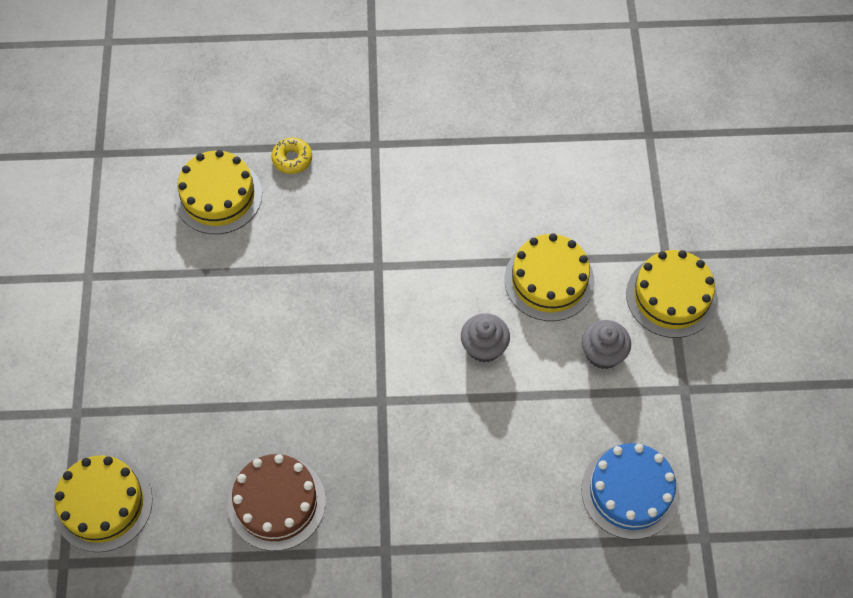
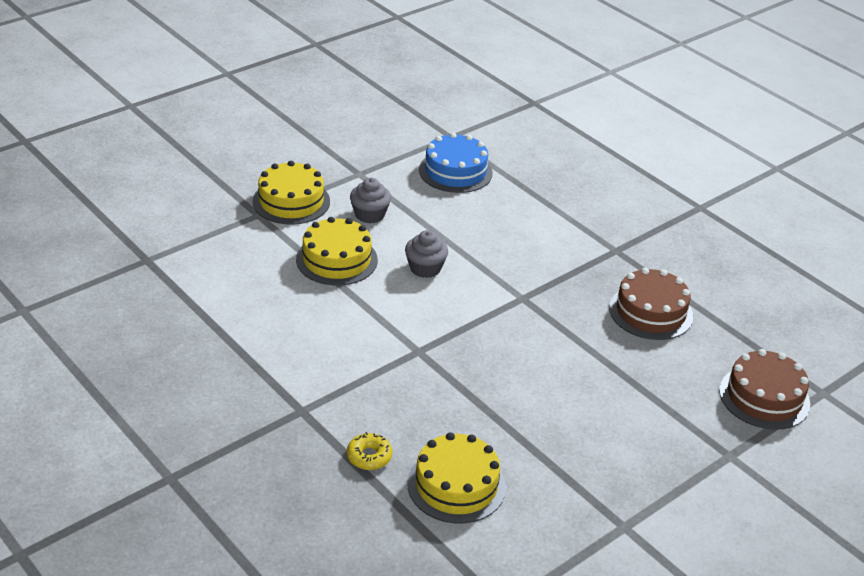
camera: 130 degrees left, 25 degrees down
yellow cake [54,455,153,552] -> brown cake [719,349,810,430]

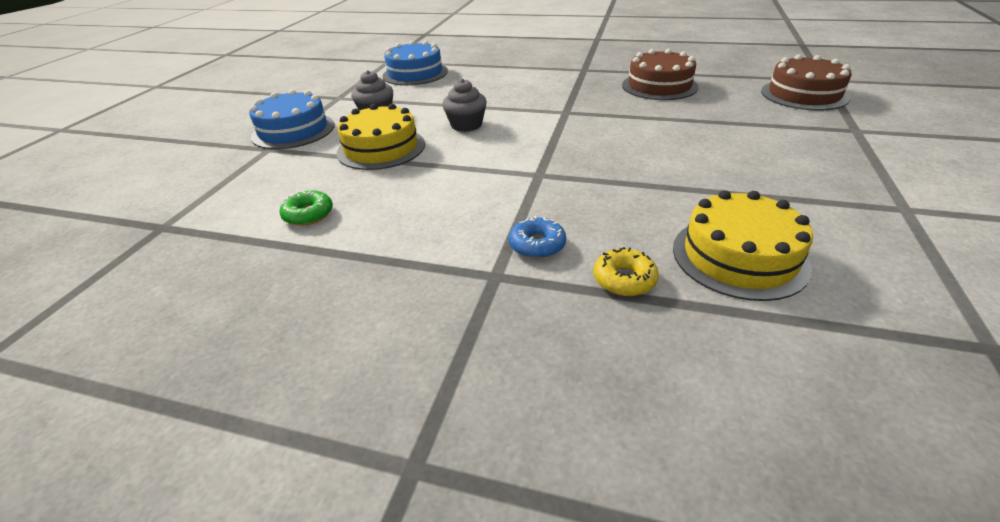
camera: 30 degrees left, 0 degrees up
yellow cake [252,161,330,225] -> blue cake [249,89,335,149]
none -> green donut [279,191,333,226]
none -> blue donut [509,216,566,259]

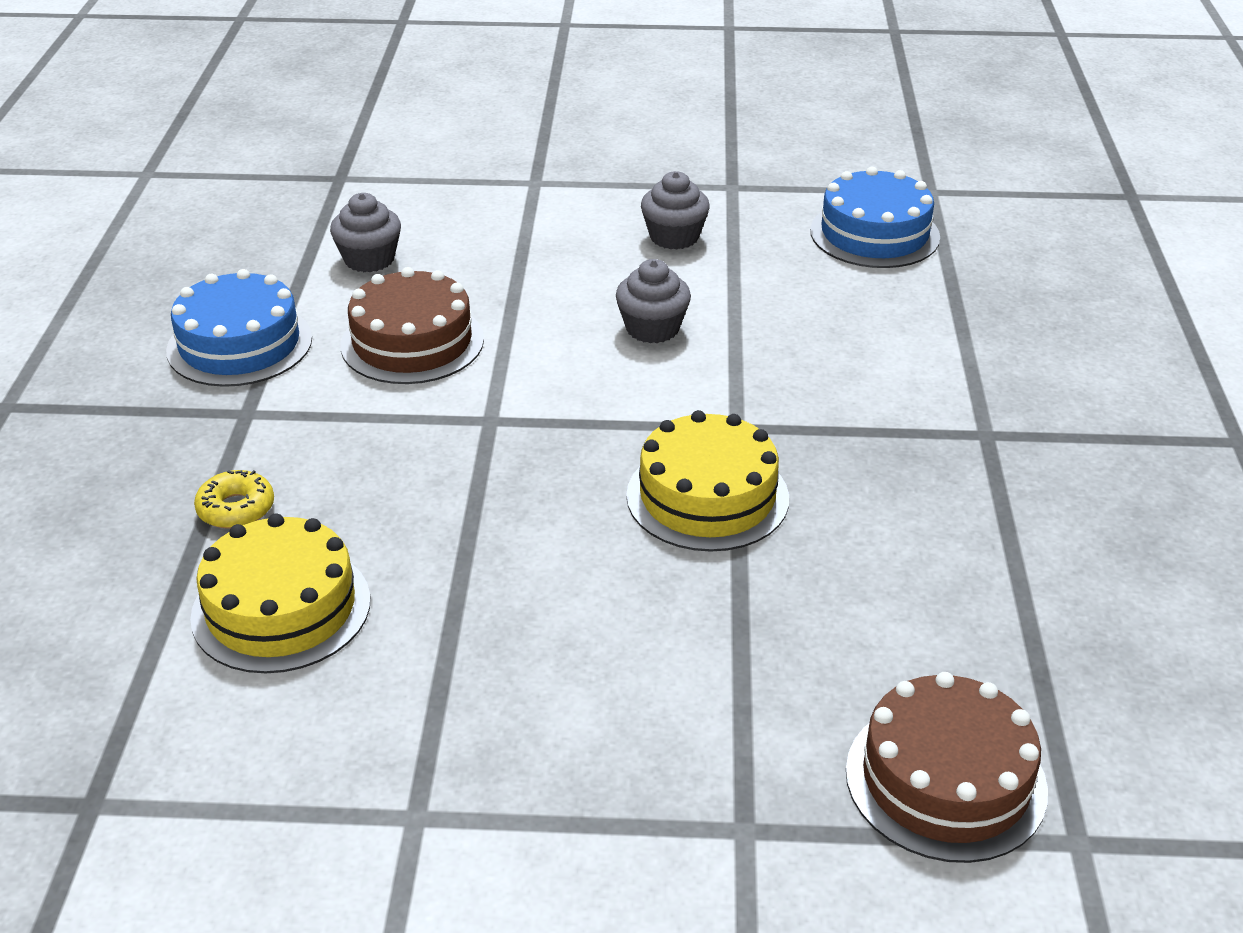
camera: 75 degrees right, 0 degrees up
blue cake [249,89,335,149] -> blue cake moved to [166,269,312,387]
green donut [279,191,333,226] -> grey cupcake [330,193,401,272]
yellow cake [337,104,425,170] -> yellow cake moved to [626,410,789,551]
blue donut [509,216,566,259] -> none
brown cake [622,49,698,100] -> brown cake moved to [340,267,484,384]

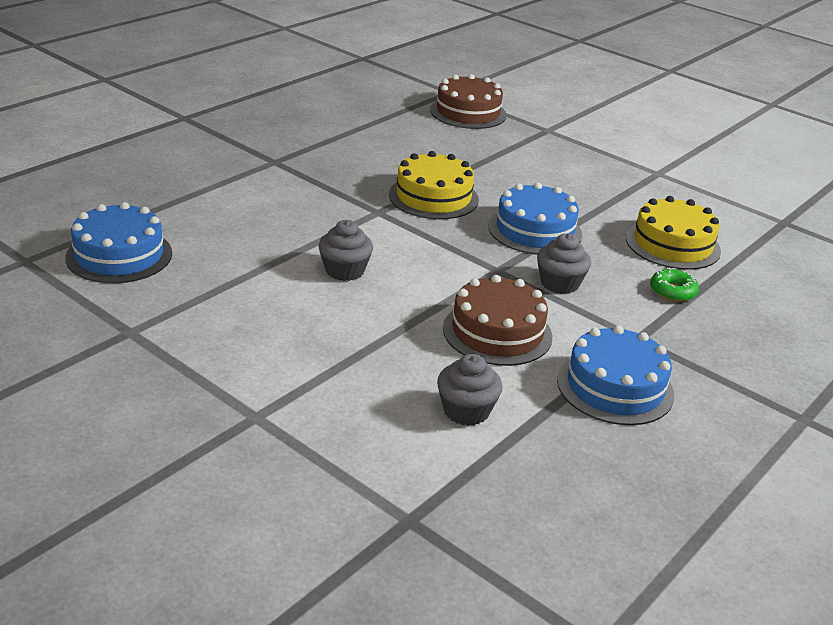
camera: 145 degrees left, 5 degrees down
yellow donut [194,470,274,529] -> green donut [650,268,699,302]
grey cupcake [641,171,710,250] -> grey cupcake moved to [537,233,591,294]
none -> blue cake [489,182,582,255]

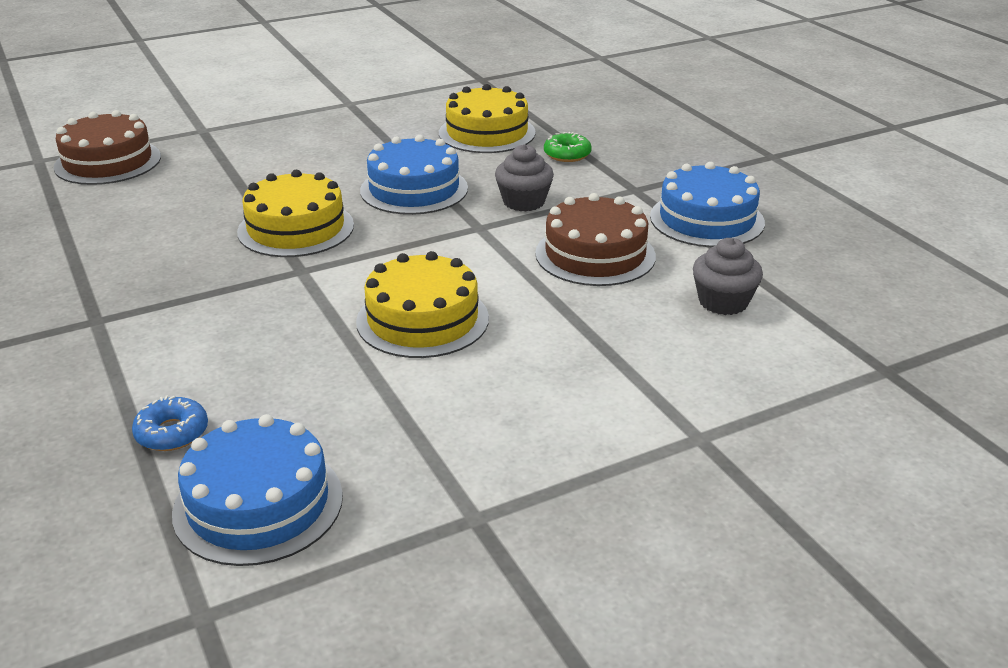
camera: 65 degrees left, 0 degrees up
grey cupcake [319,220,373,281] -> yellow cake [356,251,489,358]
none -> blue donut [132,396,208,451]

